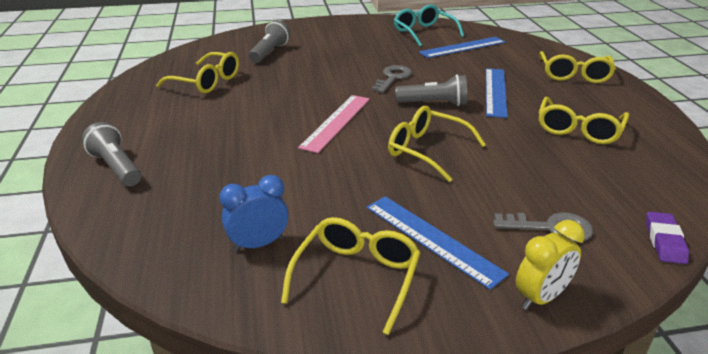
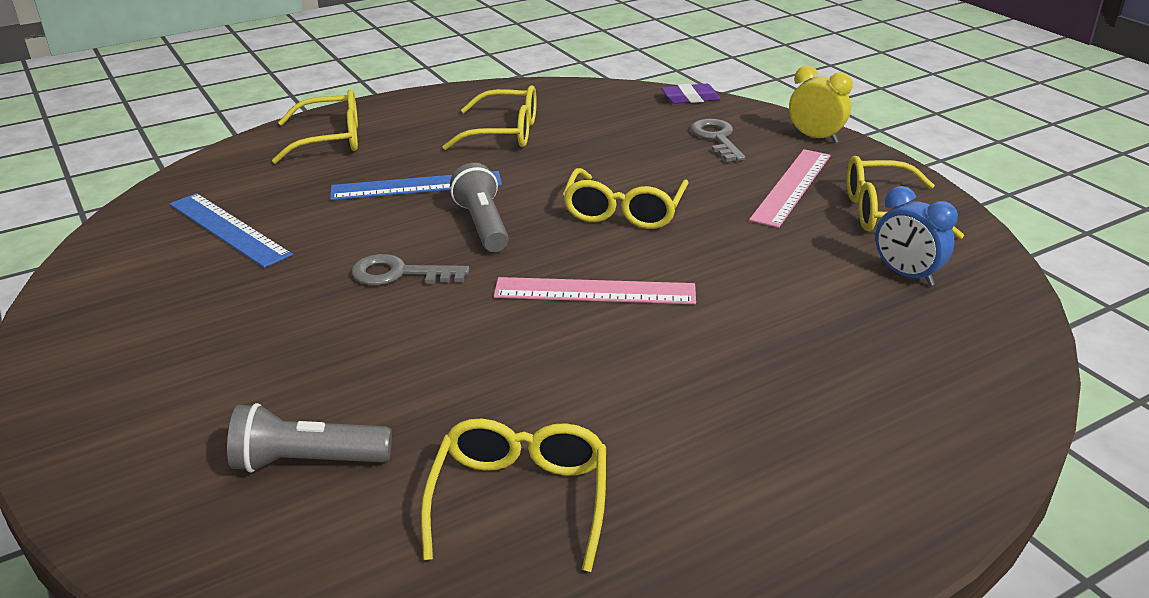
camera: 110 degrees left, 0 degrees up
grey flashlight [82,122,141,186] -> none
blue ruler [366,196,509,290] -> pink ruler [749,149,831,228]
turquoise glasses [394,4,464,47] -> none

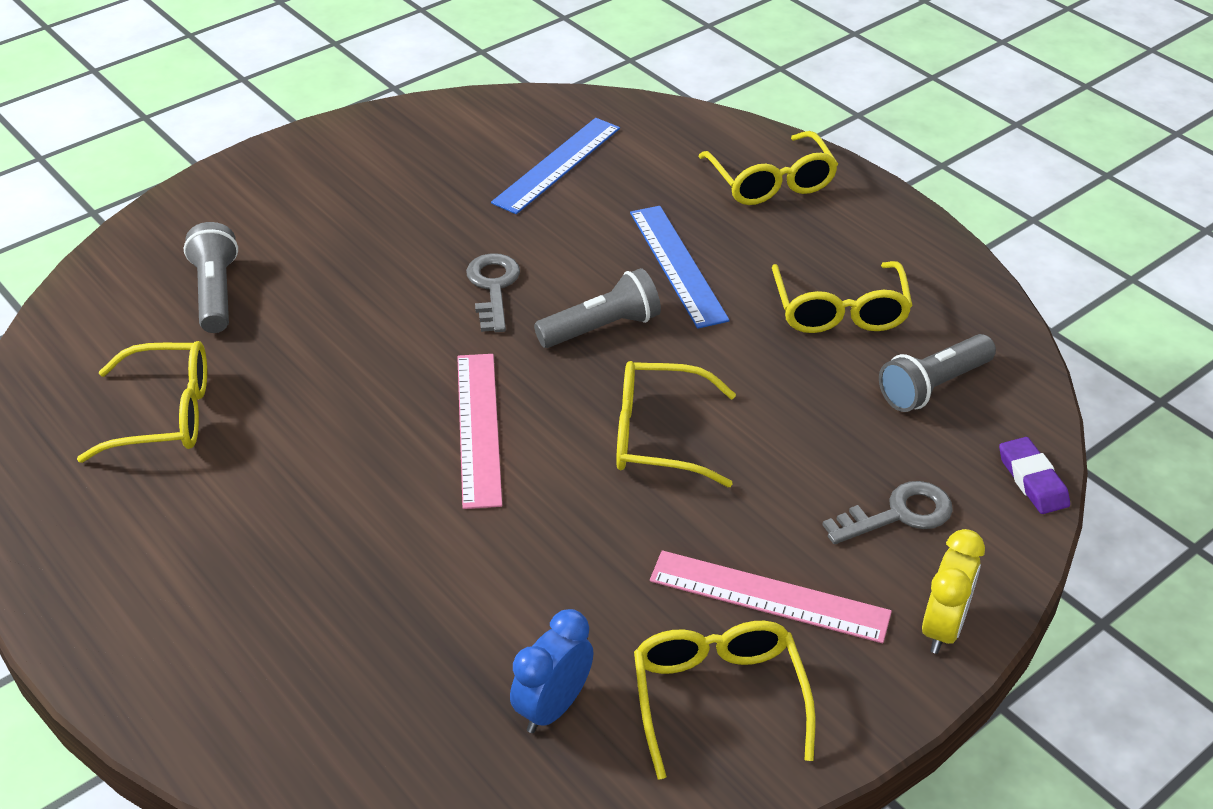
camera: 80 degrees right, 10 degrees up
none -> grey flashlight [879,334,996,412]

